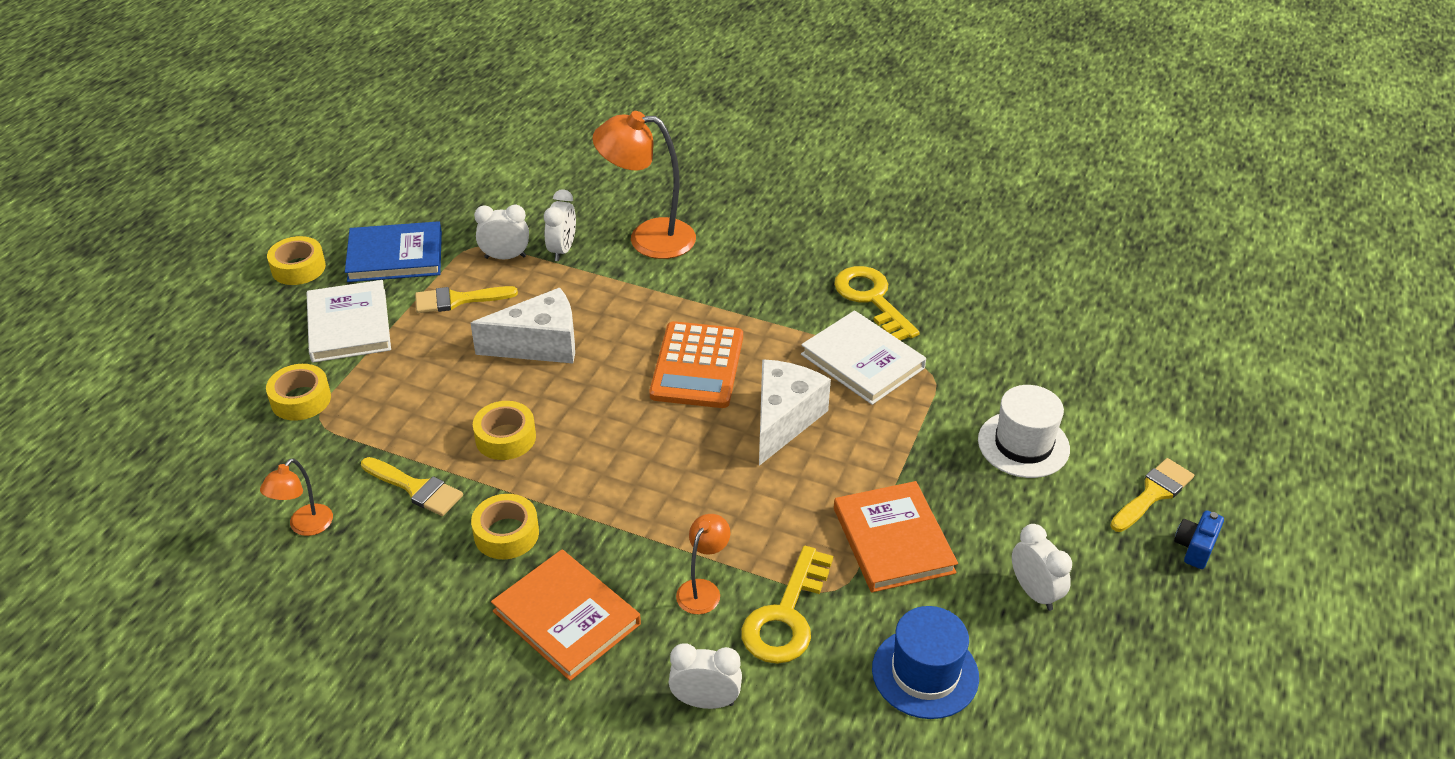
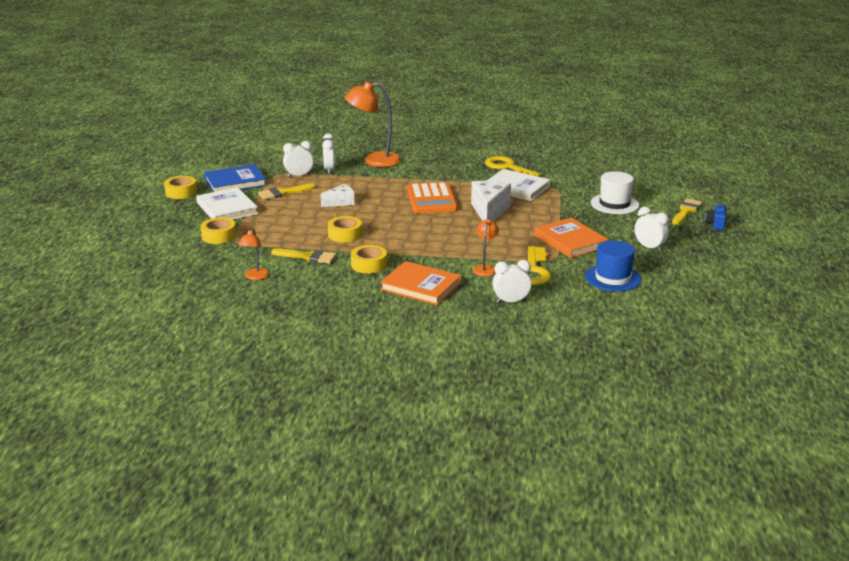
camera: 15 degrees left, 15 degrees down
white cheese [470,288,575,363] -> white cheese [320,184,354,207], size x0.59

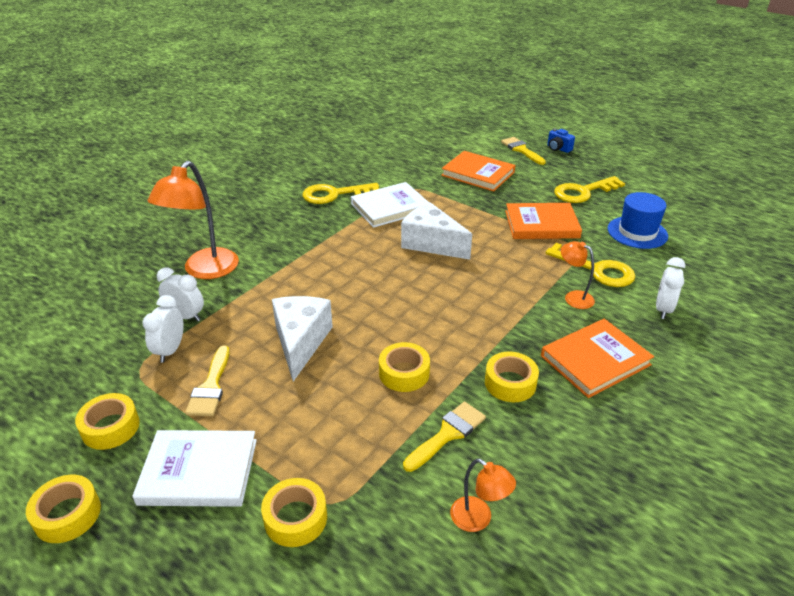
camera: 60 degrees left, 10 degrees up
blue book [204,164,267,192] -> yellow tape [75,393,140,450]
white cheese [320,184,354,207] -> white cheese [272,296,333,382], size x1.69
orange calculator [407,182,457,213] -> none
white hat [591,171,639,214] -> orange book [441,151,515,192]
white clock [634,207,669,252] -> yellow key [554,176,625,203]

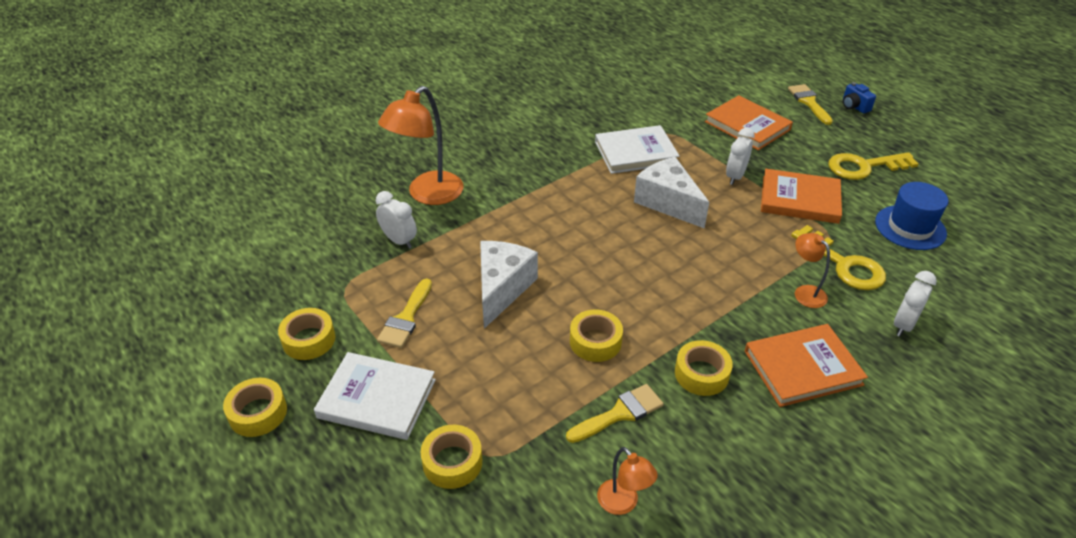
camera: 15 degrees right, 5 degrees up
white clock [142,295,184,363] -> white clock moved to [726,128,755,185]
yellow key [303,183,379,204] -> none

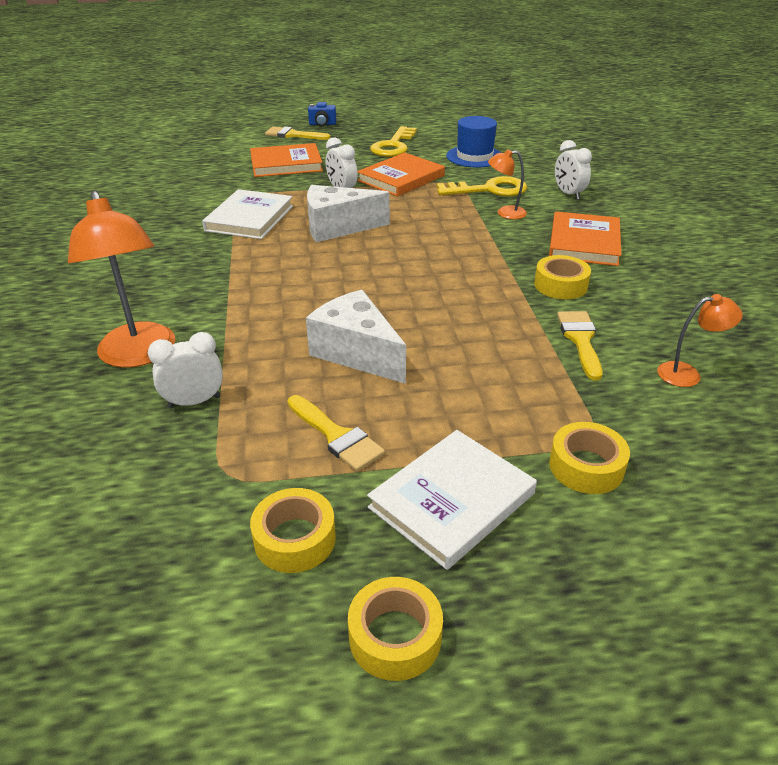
camera: 60 degrees left, 5 degrees down
yellow tape [570,309,623,362] -> none

